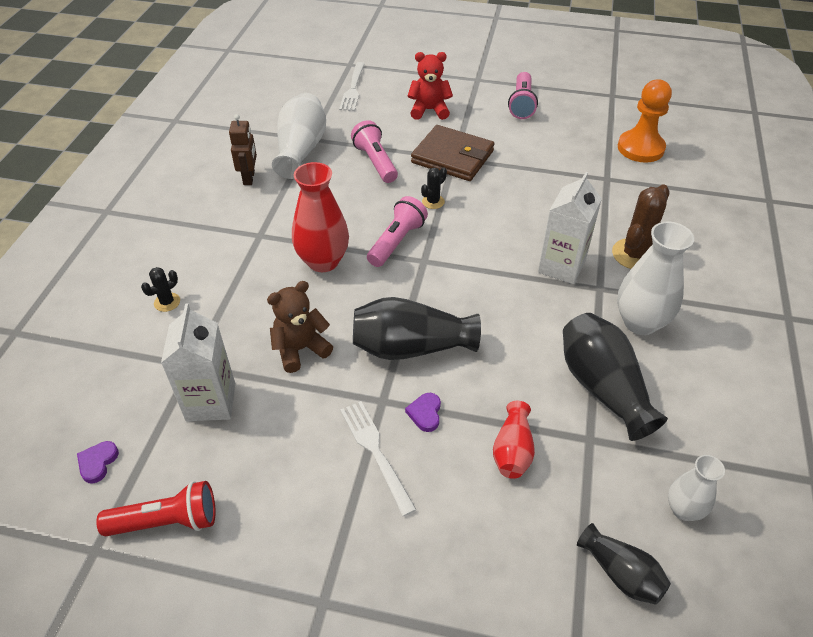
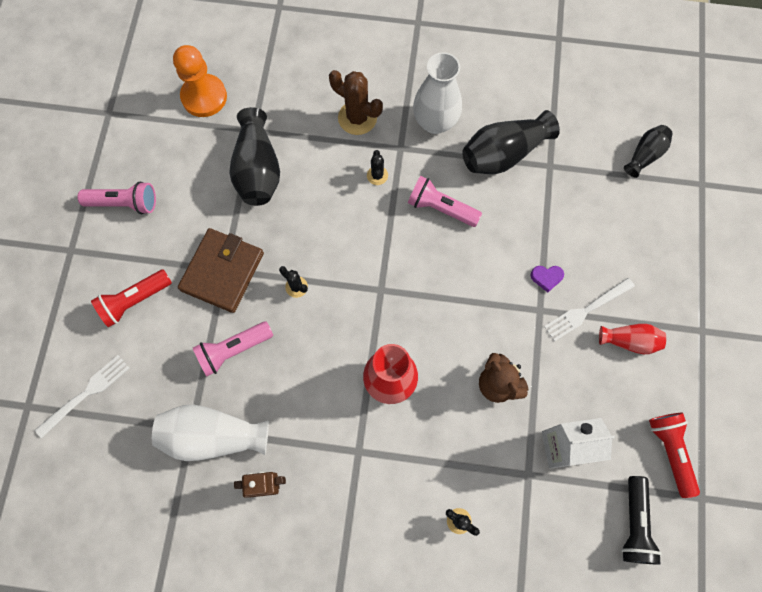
camera: 95 degrees left, 25 degrees up
purple heart [77,441,119,484] -> black flashlight [621,476,662,565]
white fork [339,62,365,111] -> white fork turned 45 degrees counterclockwise [35,355,129,438]
black vase [353,297,481,360] -> black vase moved to [230,107,280,206]
pink flashlight [367,196,428,267] -> pink flashlight moved to [408,176,482,227]
red teddy bear [408,52,453,120] -> red flashlight [91,269,172,327]
red vase [493,401,535,479] -> red vase moved to [599,324,666,354]
white carton [538,172,602,284] -> black cactus [367,150,388,185]
white vase [668,455,725,521] -> none

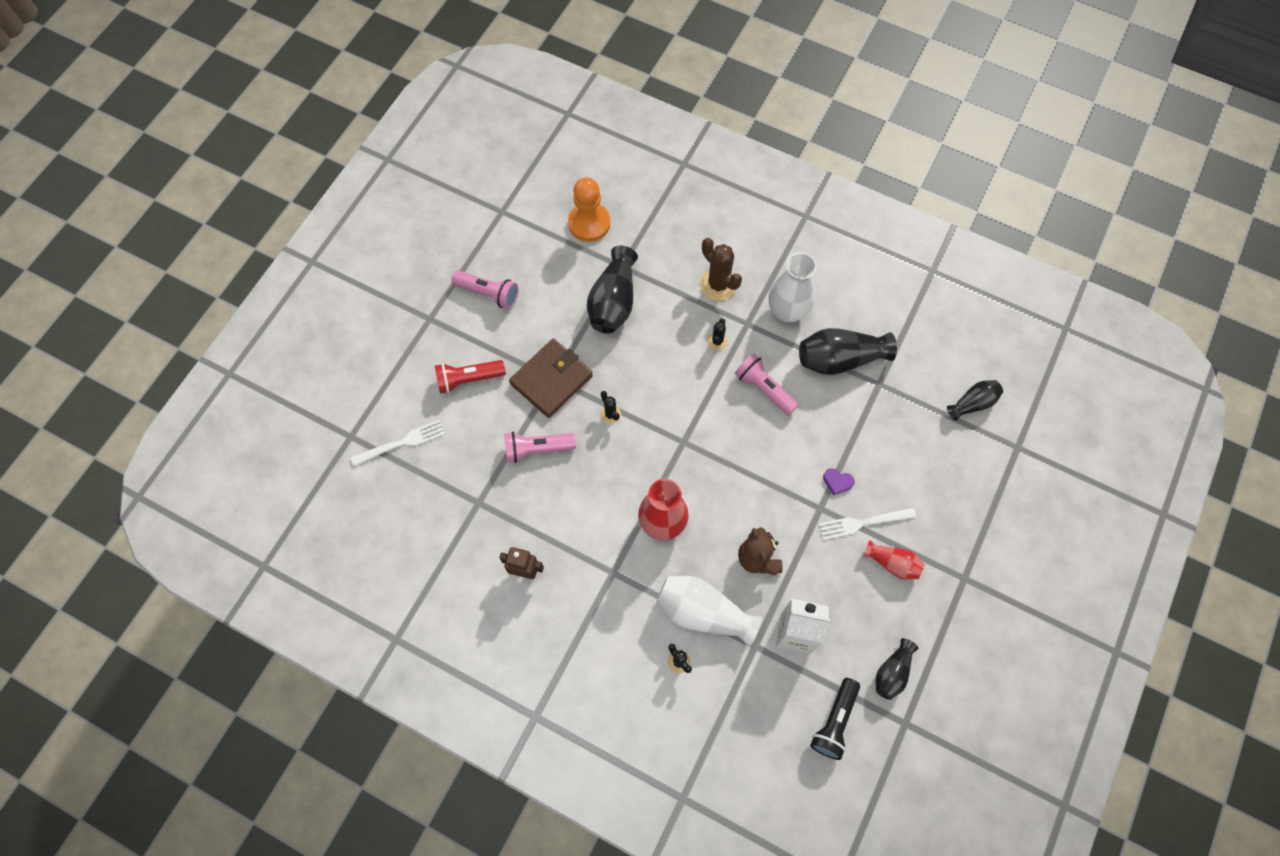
camera: 20 degrees right, 5 degrees down
white vase [152,404,269,461] -> white vase moved to [656,576,762,646]
red flashlight [649,413,700,498] -> black vase [875,638,918,700]

